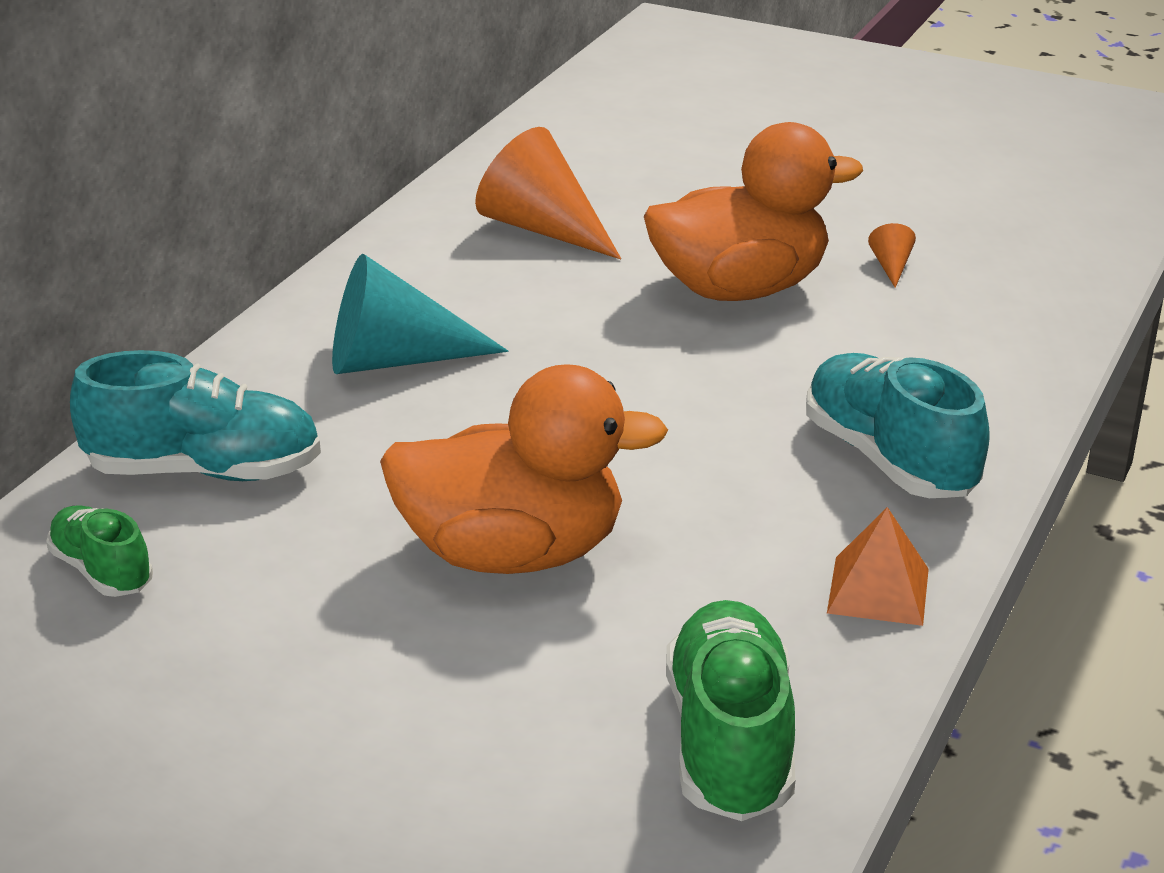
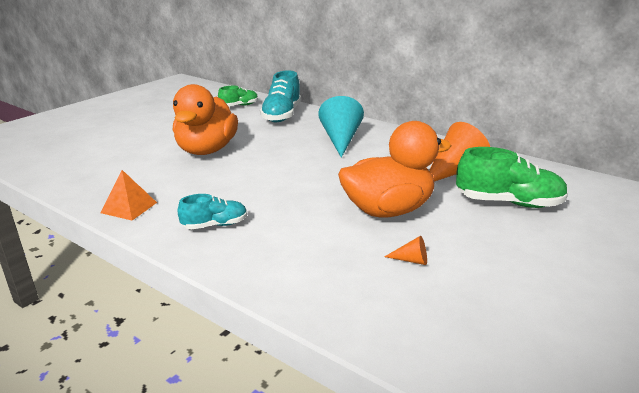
camera: 100 degrees right, 5 degrees down
orange duck [644,122,863,301] -> orange duck turned 105 degrees counterclockwise [338,121,452,217]
green shoe [666,600,795,821] -> green shoe moved to [456,147,568,208]
turquoise shoe [806,353,990,498] -> turquoise shoe [178,194,247,229], size x0.58

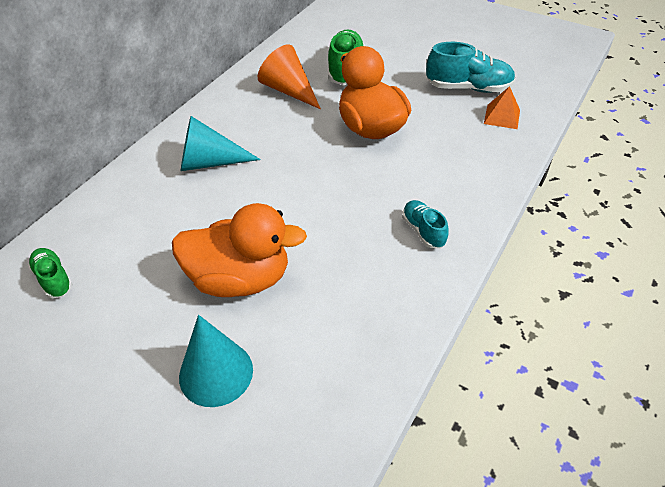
camera: 95 degrees left, 20 degrees up
orange pyramid [101,170,157,220] -> orange pyramid moved to [484,86,520,129]
turquoise shoe [260,70,301,122] -> turquoise shoe moved to [426,42,516,93]
orange cone [384,236,427,265] -> none
none -> turquoise cone [179,315,253,407]

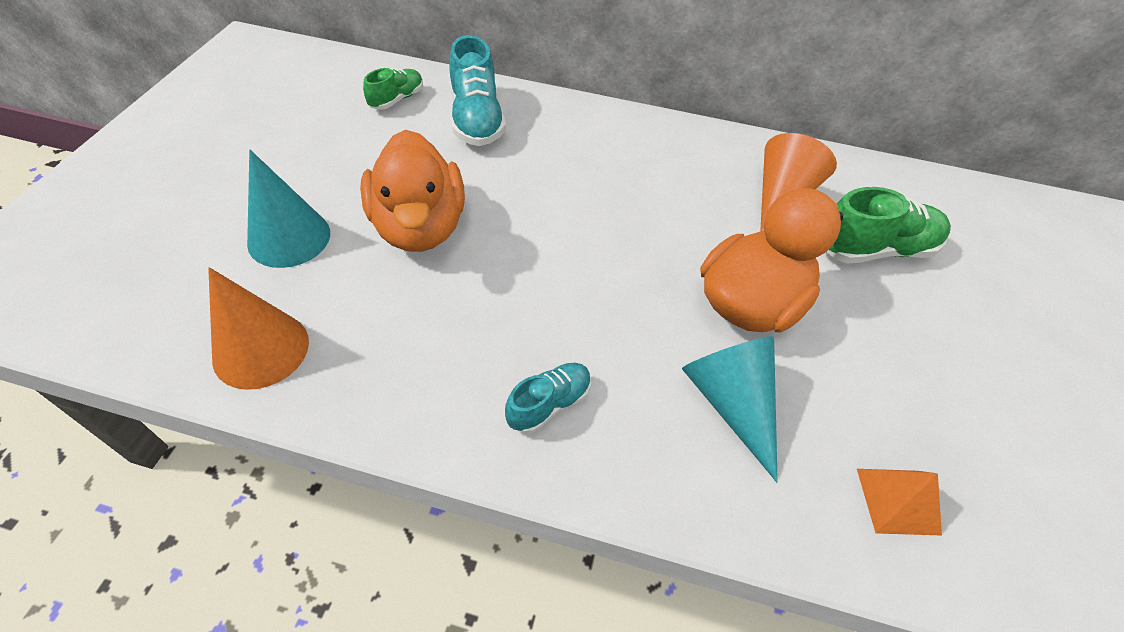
camera: 70 degrees right, 5 degrees up
turquoise cone [181,116,261,171] -> turquoise cone moved to [682,336,778,482]
turquoise shoe [426,42,516,93] -> turquoise shoe moved to [449,35,506,146]
none -> orange cone [208,267,309,390]

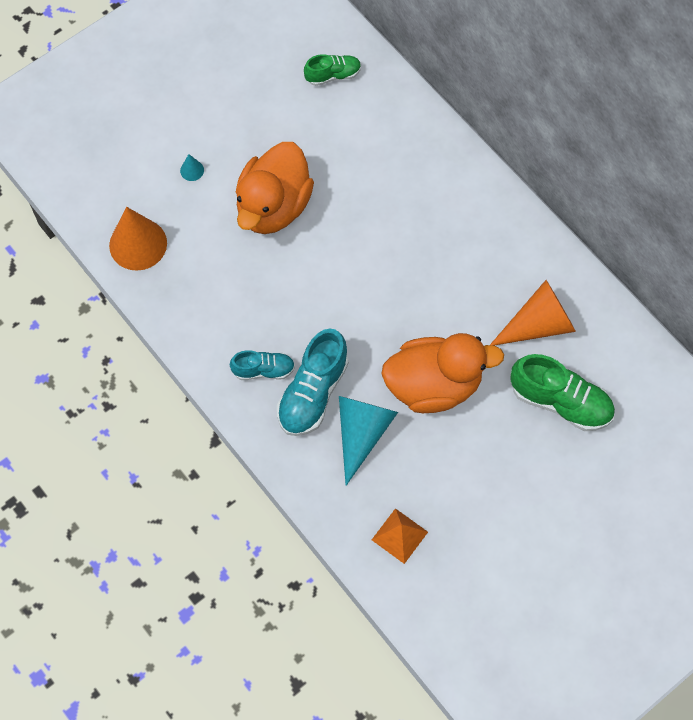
camera: 40 degrees right, 15 degrees up
turquoise cone [247,150,330,268] -> turquoise cone [180,154,204,181], size x0.42
turquoise shoe [449,35,506,146] -> turquoise shoe moved to [277,328,349,436]

